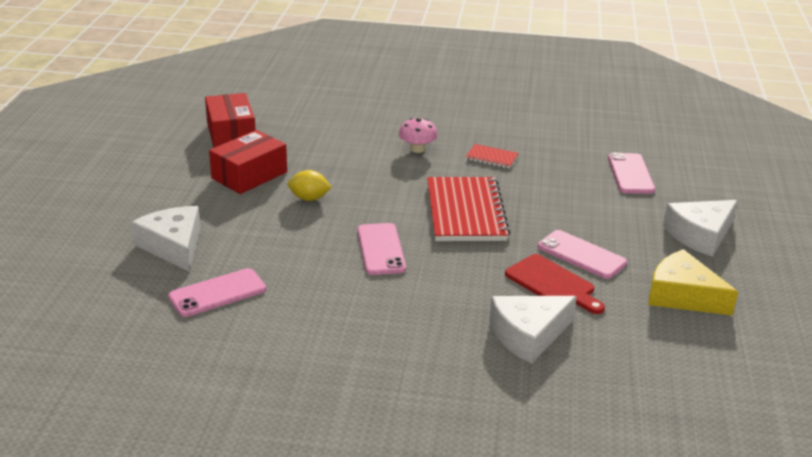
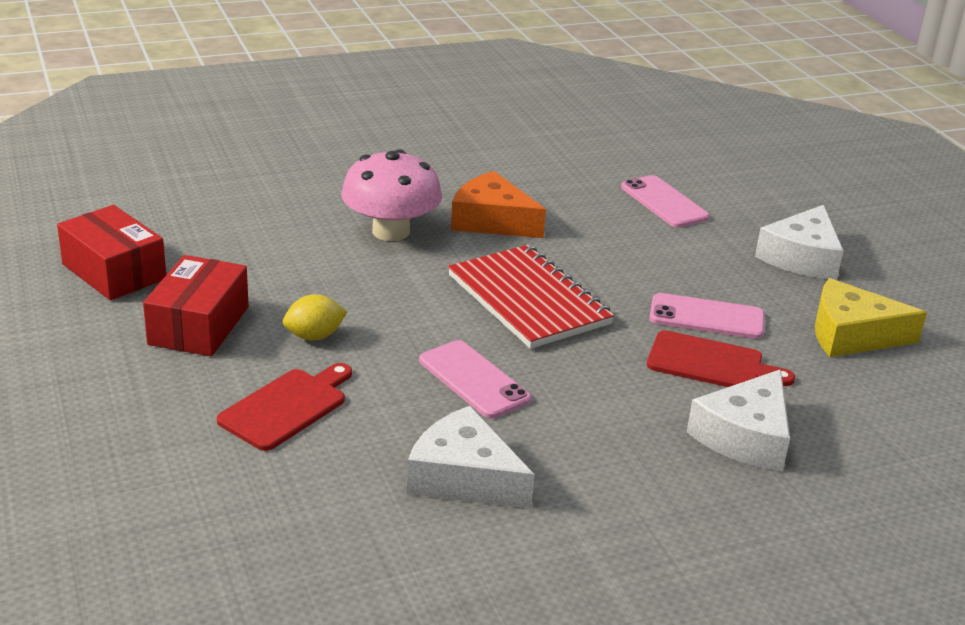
camera: 30 degrees left, 0 degrees up
white cheese [131,206,201,272] -> white cheese moved to [407,406,534,509]
pink phone [168,268,266,317] -> none
pink mushroom [399,118,438,153] -> pink mushroom [341,149,442,241], size x1.80
red notebook [465,144,519,169] -> orange cheese [451,171,546,238]
none -> red cutting board [217,363,352,451]

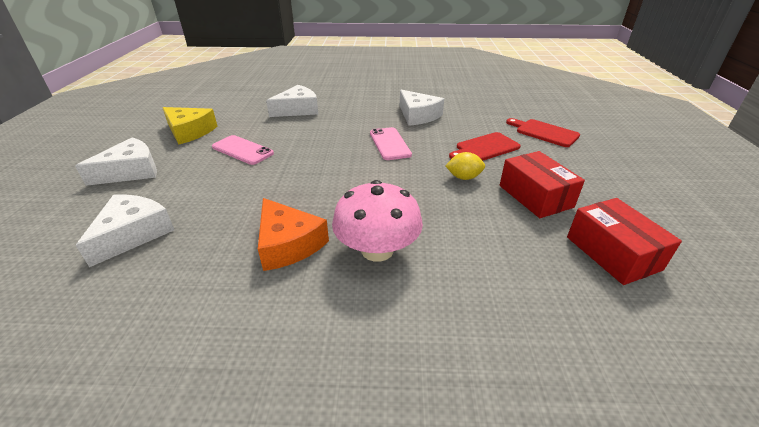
camera: 155 degrees left, 5 degrees up
red box [143,255,249,356] -> red box turned 60 degrees counterclockwise [500,151,585,218]
red notebook [448,245,614,349] -> none
pink phone [621,175,710,228] -> white cheese [76,194,174,267]
red cutting board [647,330,795,387] -> red cutting board moved to [506,118,580,147]

